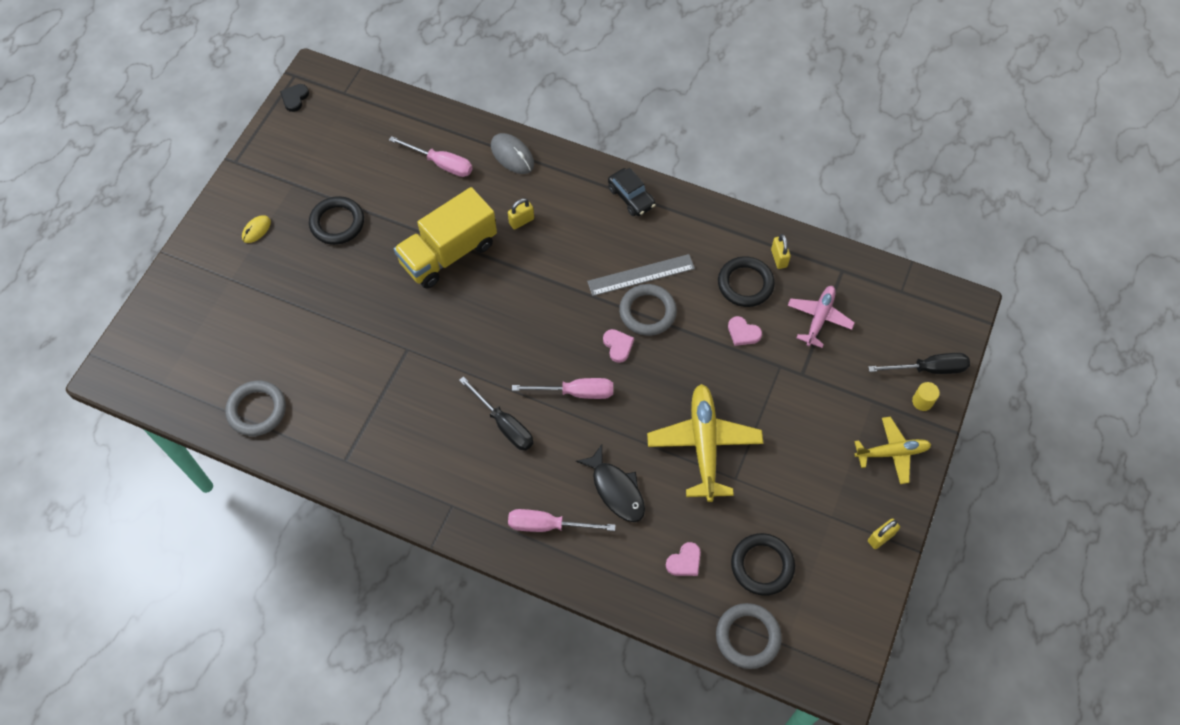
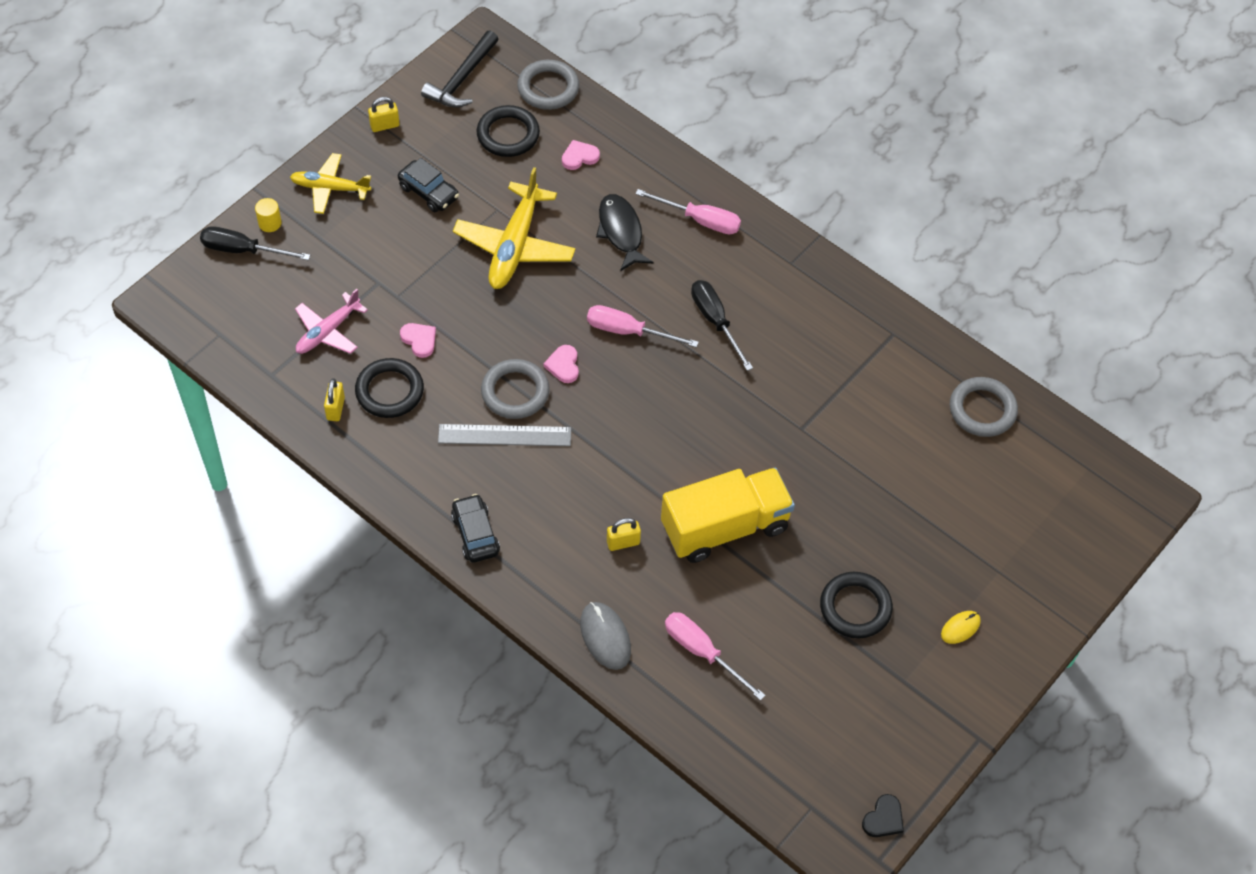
camera: 165 degrees left, 5 degrees down
none -> black car [398,158,459,212]
none -> black hammer [421,30,499,108]

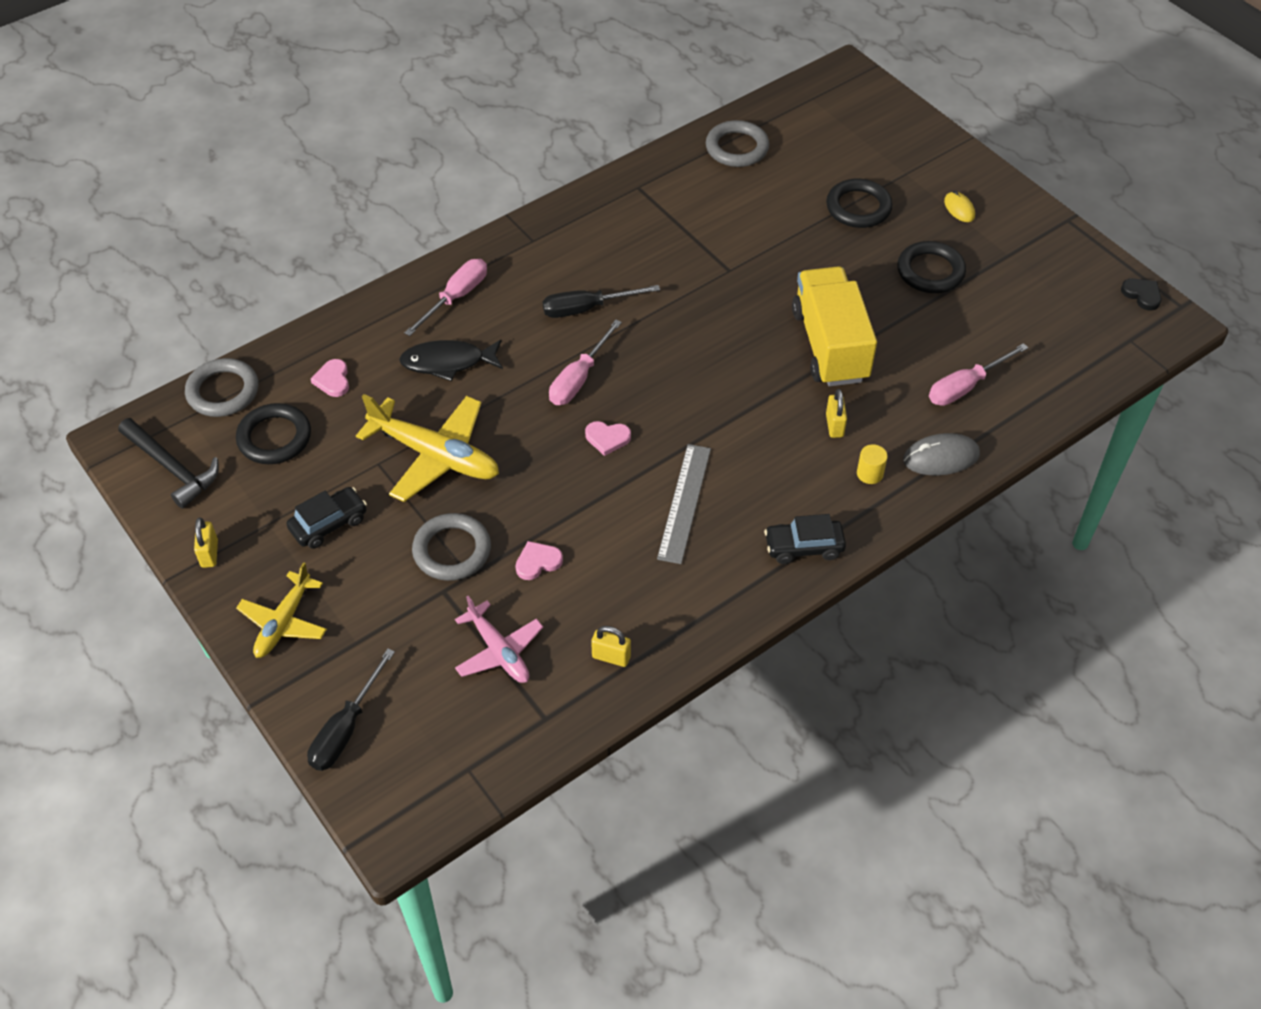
camera: 75 degrees left, 5 degrees down
yellow cylinder [255,198,282,232] -> yellow cylinder moved to [857,444,888,484]
black ring [355,358,424,418] -> black ring moved to [826,179,893,228]
grey ring [481,359,550,419] -> grey ring moved to [412,513,491,581]

